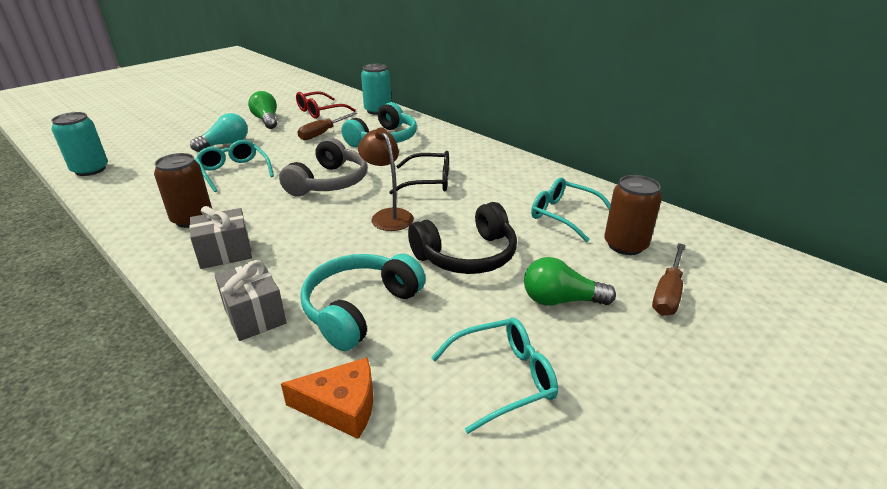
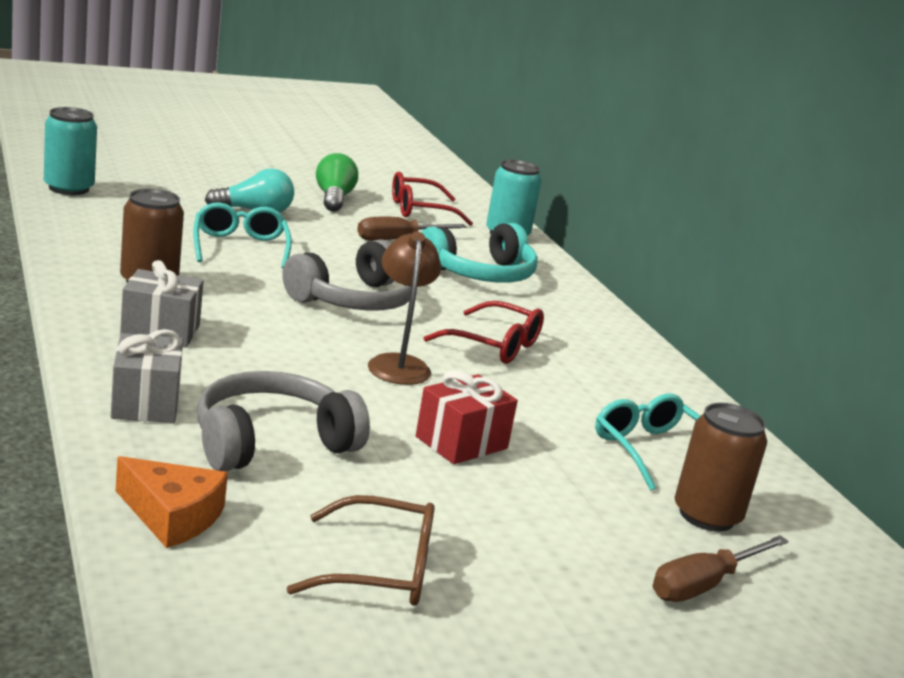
camera: 20 degrees right, 10 degrees down
turquoise headphones [300,254,426,351] -> grey headphones [197,371,370,471]
black glasses [389,151,449,194] -> red glasses [424,301,544,364]
black headphones [408,202,517,274] -> red gift [416,370,518,464]
turquoise glasses [431,318,558,434] -> brown glasses [286,495,435,606]
green light bulb [524,257,616,306] -> none

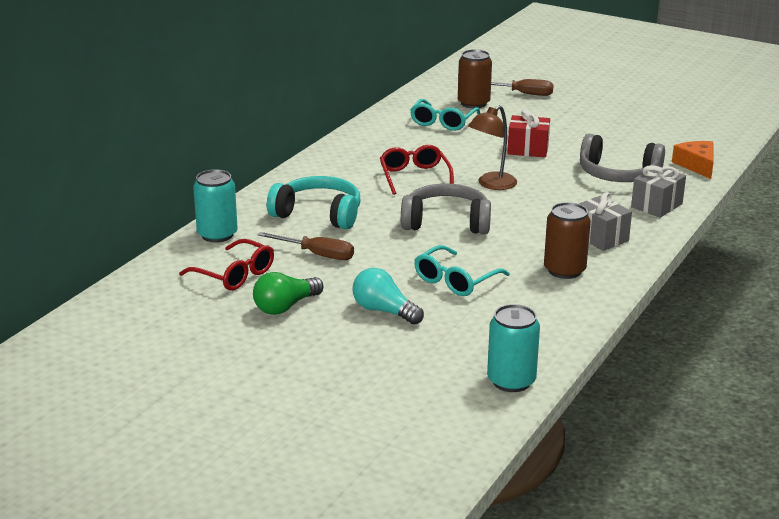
camera: 125 degrees left, 5 degrees up
brown glasses [286,495,435,606] -> none

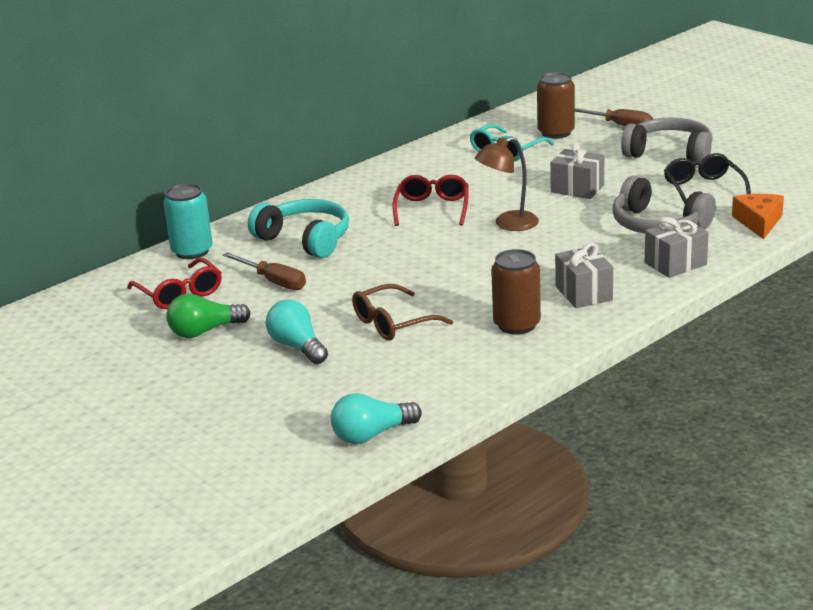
camera: 20 degrees right, 0 degrees up
grey headphones [401,184,491,234] -> grey headphones moved to [621,117,713,166]
turquoise glasses [414,245,510,296] -> brown glasses [352,284,453,341]
turquoise can [487,304,540,392] -> turquoise light bulb [331,393,422,444]
red gift [507,109,550,157] -> grey gift [550,143,604,199]
none -> black glasses [664,153,751,204]

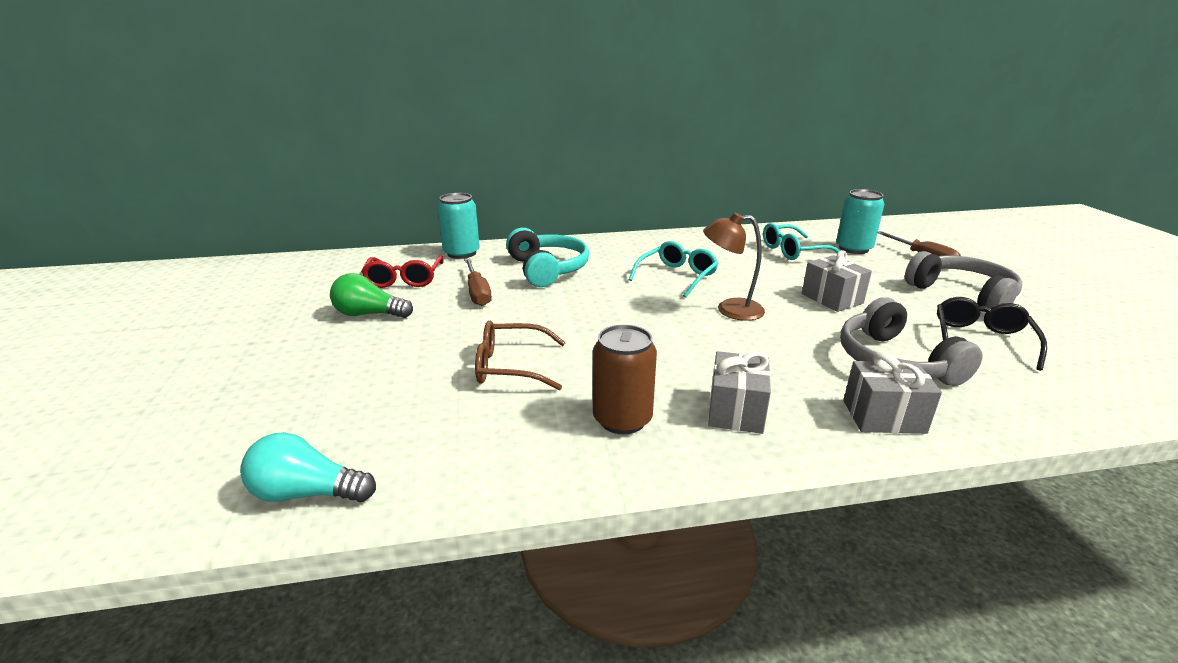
camera: 30 degrees right, 0 degrees up
turquoise light bulb [266,300,328,364] -> none
red glasses [393,175,469,226] -> turquoise glasses [628,241,719,298]
brown can [537,72,575,139] -> turquoise can [836,189,884,254]
orange cheese [732,194,784,239] -> none

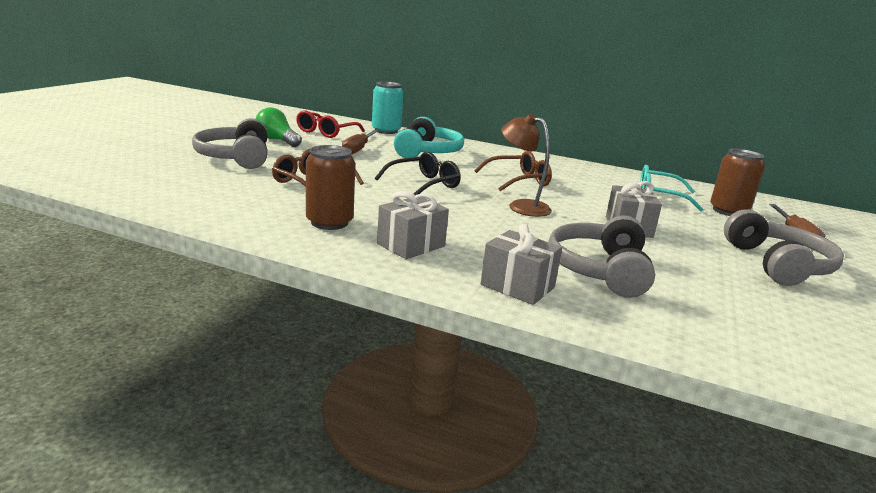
camera: 30 degrees right, 5 degrees down
turquoise light bulb [240,432,376,502] -> none
turquoise glasses [628,241,719,298] -> brown glasses [474,151,552,191]
turquoise can [836,189,884,254] -> brown can [710,149,765,216]
black glasses [937,297,1047,371] -> black glasses moved to [375,152,461,196]
none -> grey headphones [192,118,267,169]

